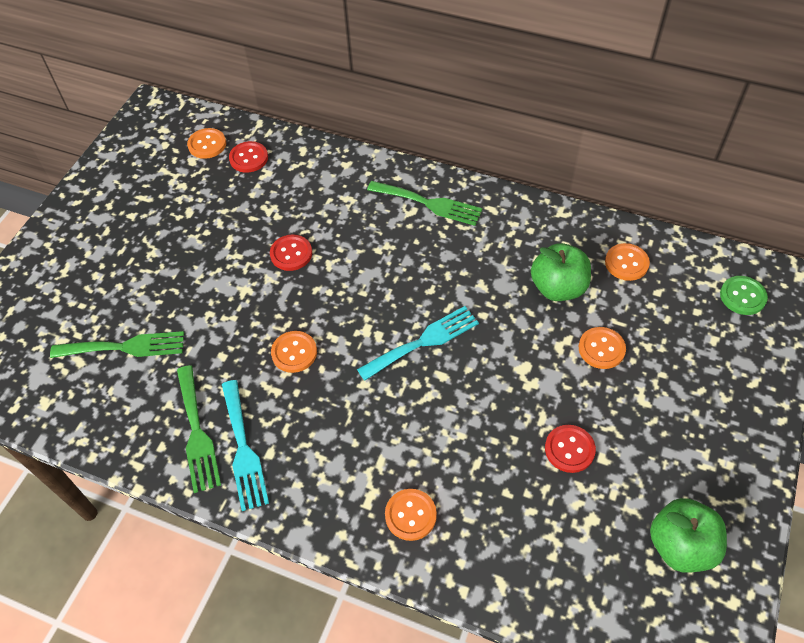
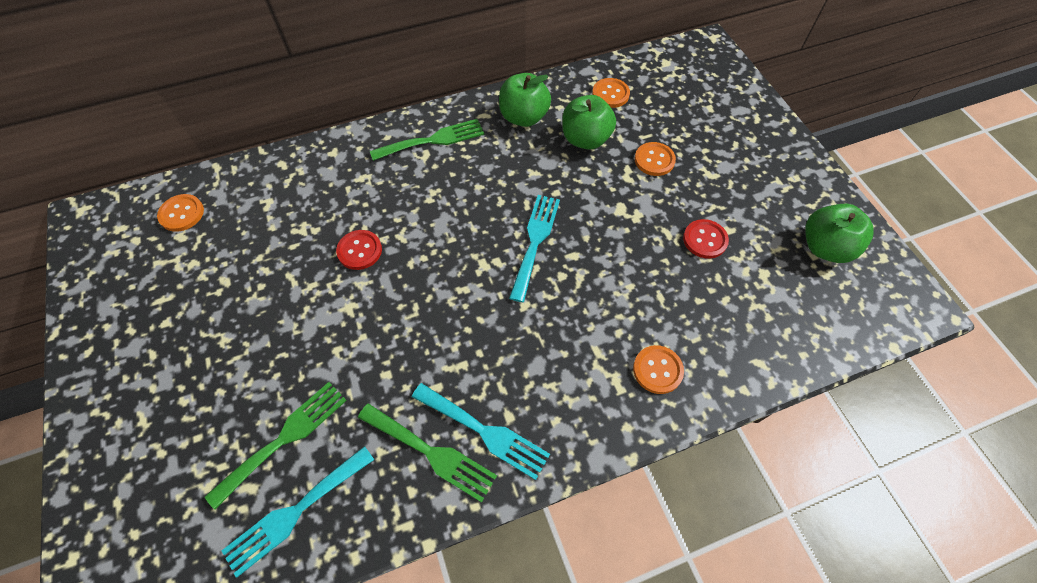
camera: 45 degrees left, 5 degrees up
red button [229,141,268,173] -> none
orange button [271,331,317,373] -> none
green button [720,276,768,315] -> none
none -> turquoise fork [222,446,374,577]
none -> green apple [499,73,551,127]

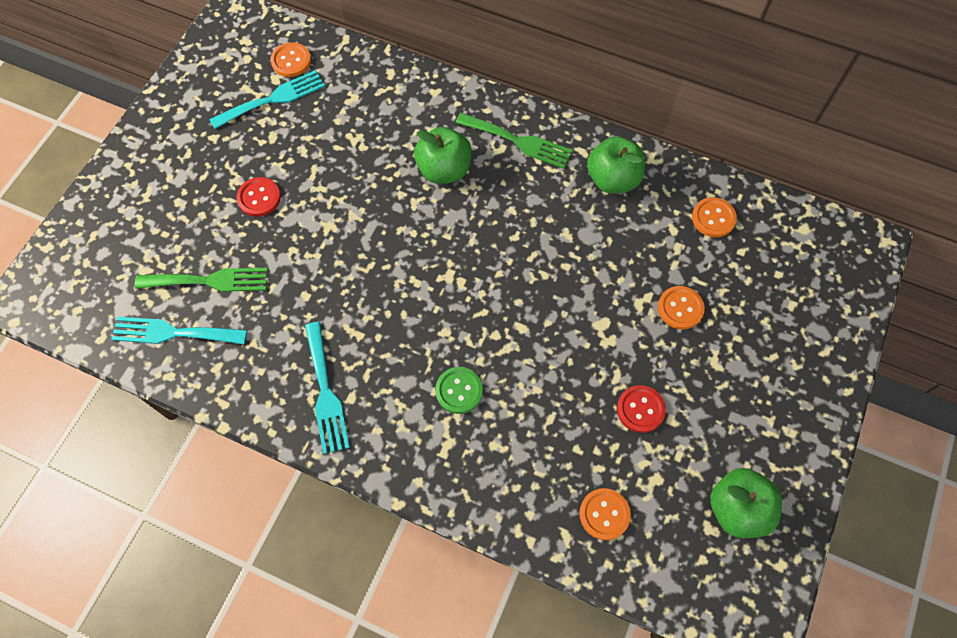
camera: 45 degrees right, 5 degrees up
red button [336,230,382,270] -> red button moved to [237,177,281,217]
green fork [358,403,497,503] -> none
turquoise fork [509,195,560,302] -> turquoise fork moved to [209,70,325,129]
green apple [562,95,616,150] -> green apple moved to [414,127,472,184]
orange button [633,345,684,394] -> orange button moved to [579,488,631,540]
none -> green button [435,367,483,414]

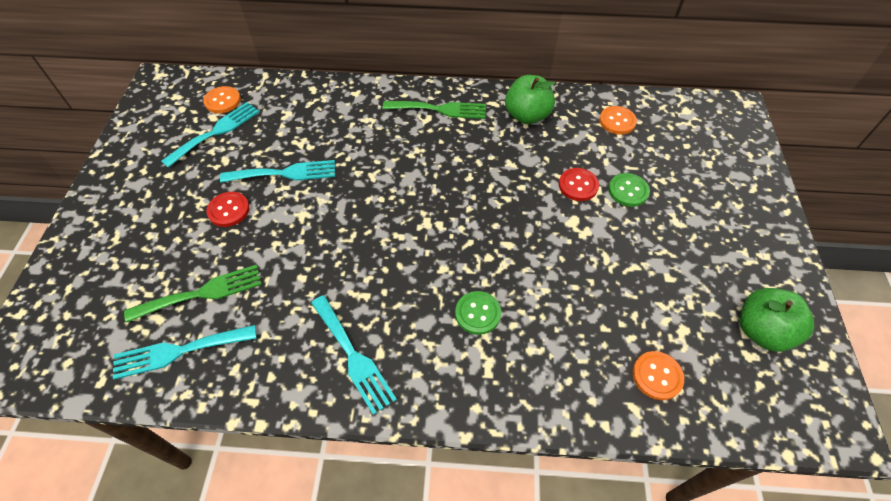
camera: 20 degrees left, 10 degrees down
green apple [414,127,472,184] -> none
red button [617,385,666,433] -> red button moved to [559,168,599,201]
orange button [658,286,705,330] -> green button [608,173,650,207]
none -> turquoise fork [220,160,335,183]

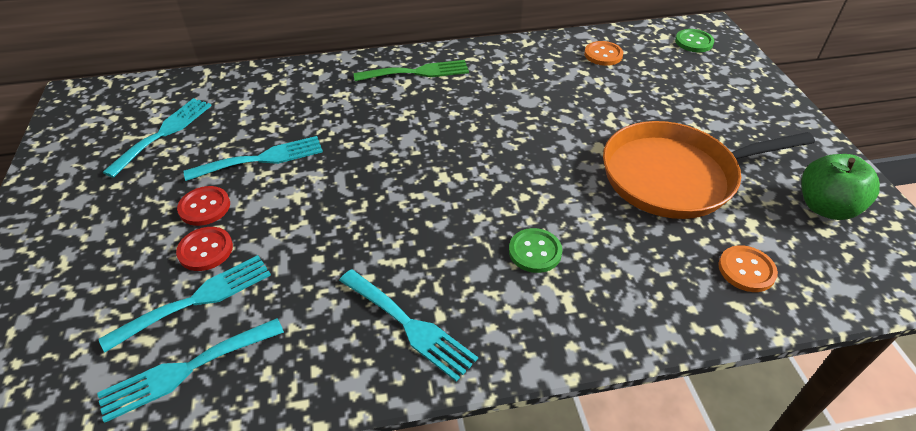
camera: 15 degrees left, 10 degrees down
green fork [124,265,262,323] -> turquoise fork [99,255,271,353]
orange button [203,86,241,113] -> none
green apple [505,75,555,124] -> none
red button [559,168,599,201] -> red button moved to [176,227,233,271]
green button [608,173,650,207] -> green button moved to [675,29,714,52]
none -> orange pan [603,121,815,219]

